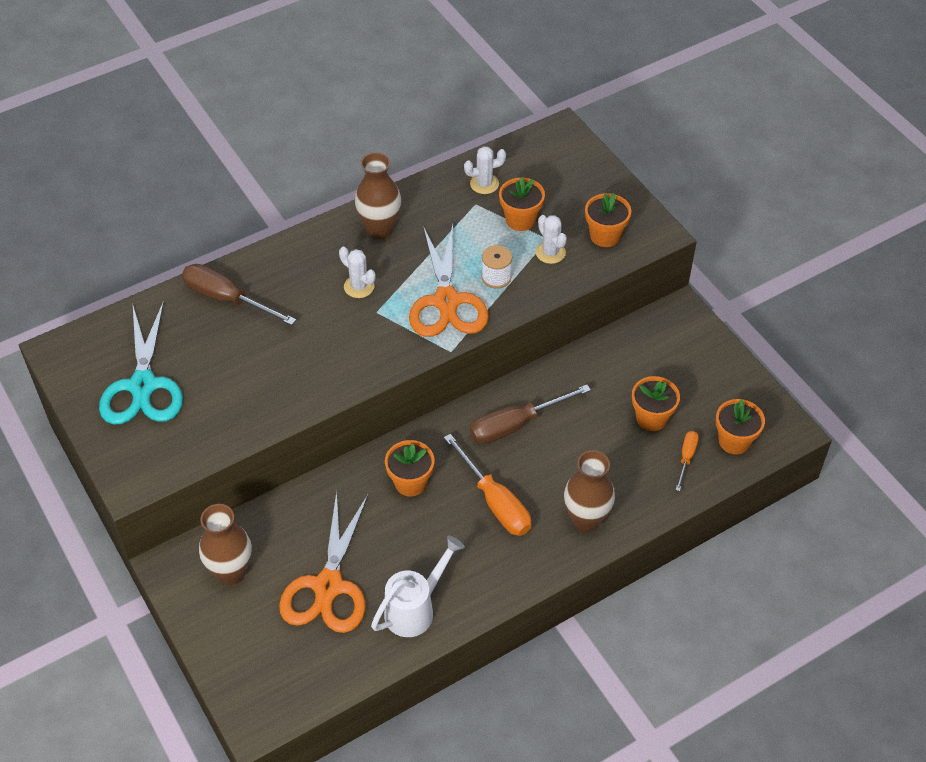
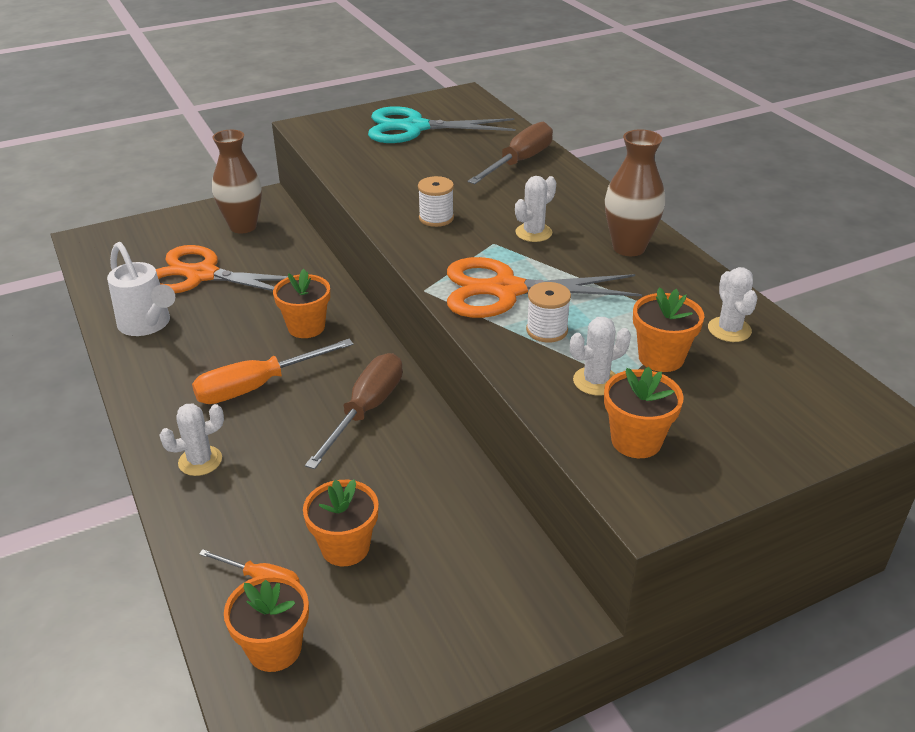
camera: 95 degrees right, 15 degrees down
brown screwdriver [470,385,591,444] -> brown screwdriver turned 45 degrees clockwise [305,353,403,469]
brown vase [564,450,615,532] -> white cactus [159,403,224,476]
none -> white spool [418,176,454,227]

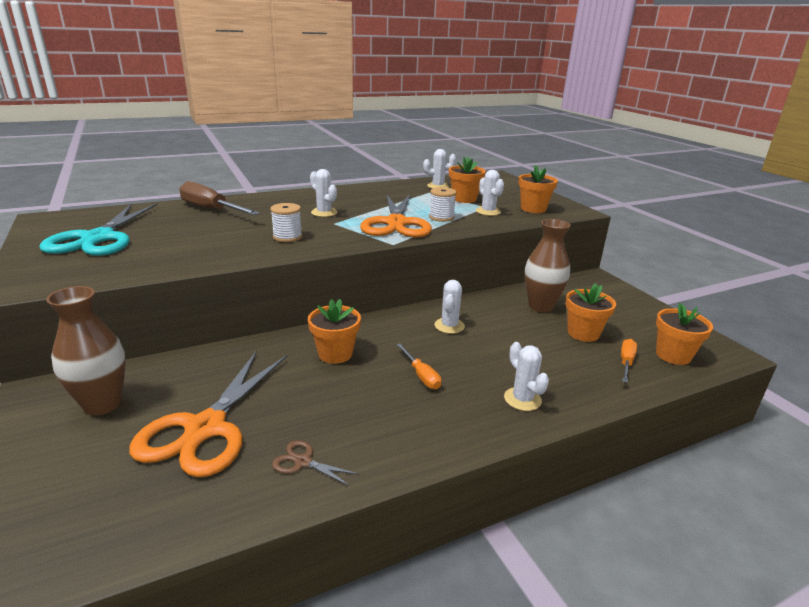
camera: 90 degrees left, 10 degrees down
white watering can [107,242,175,336] -> brown scissors [272,440,360,487]
orange screwdriver [192,339,353,404] -> orange screwdriver [396,344,441,389], size x0.54
brown screwdriver [305,353,403,469] -> white cactus [435,280,465,334]
brown vase [605,130,665,256] -> brown vase moved to [525,219,571,312]

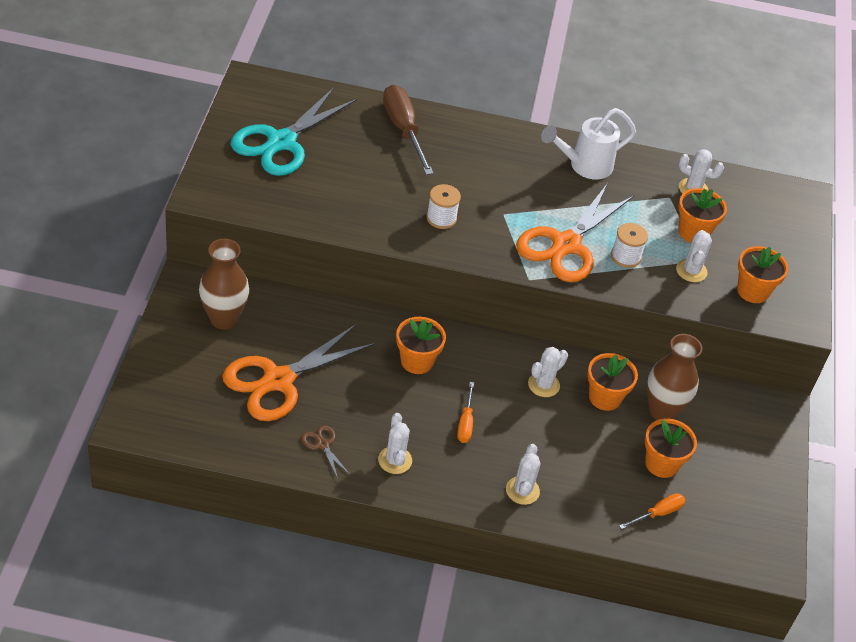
camera: 30 degrees right, 20 degrees up
white cactus [310,169,337,217] -> white cactus moved to [378,413,412,474]
orange flower pot [656,303,713,365] -> orange flower pot moved to [587,353,638,411]
none -> white watering can [541,108,636,180]

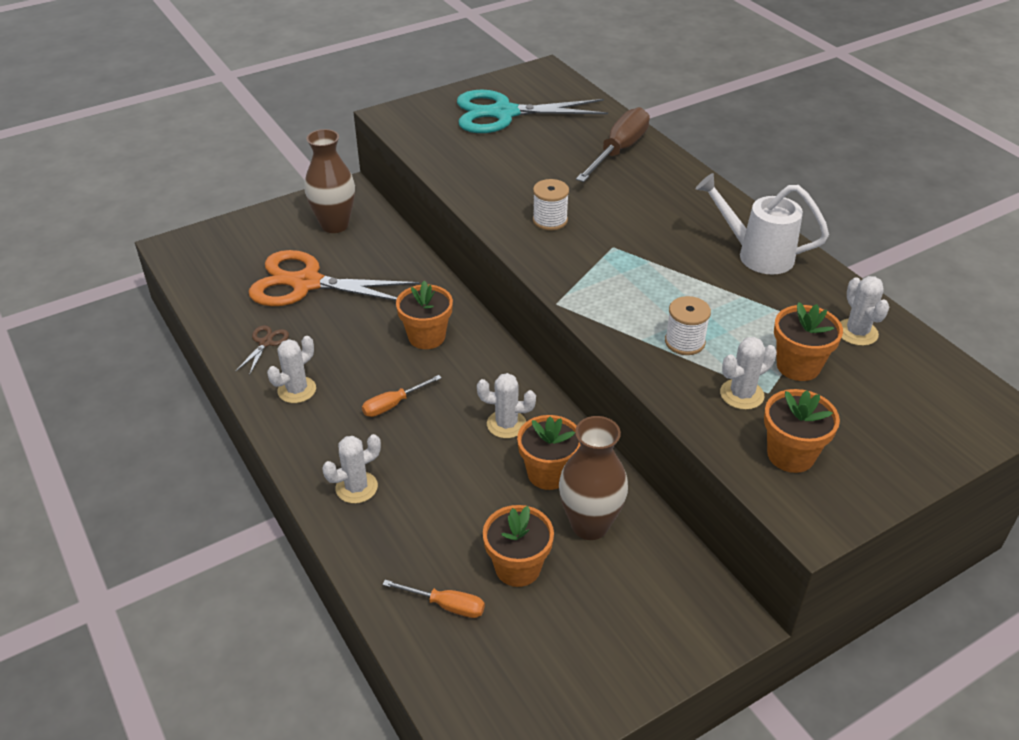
camera: 55 degrees right, 5 degrees down
orange scissors [516,183,634,282] -> none

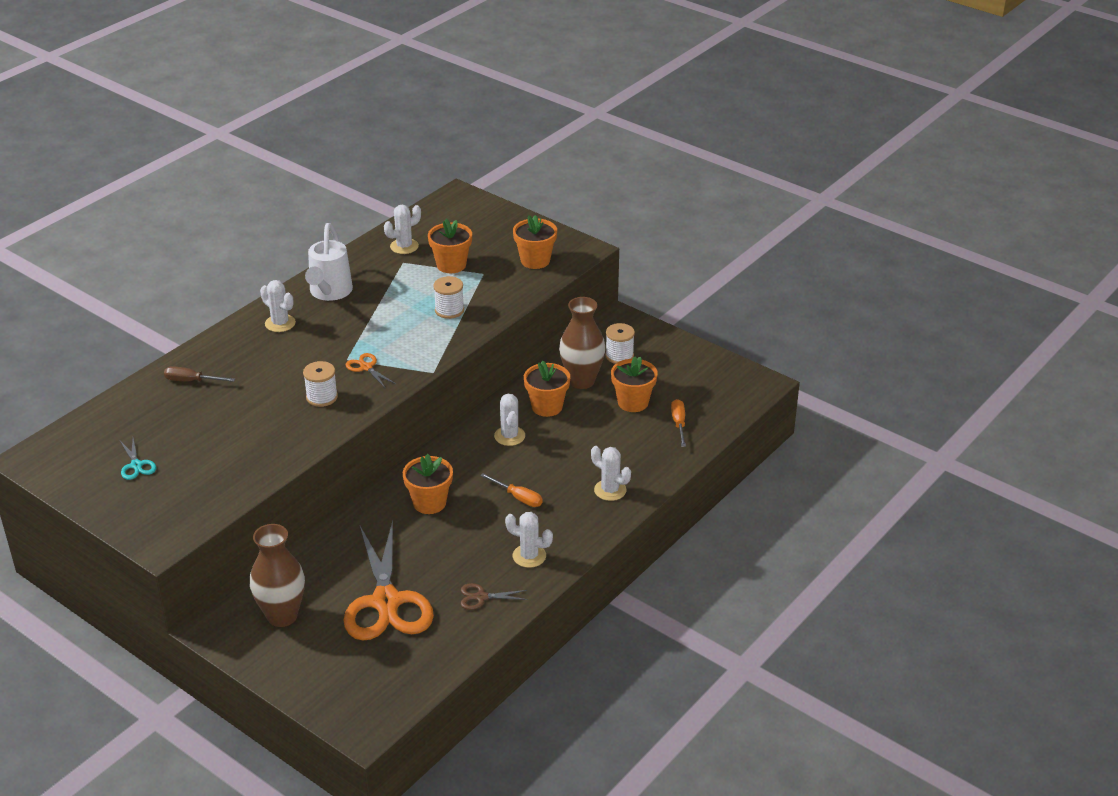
camera: 110 degrees left, 5 degrees down
turquoise scissors [457,90,608,133] -> turquoise scissors [120,439,156,480], size x0.40
brown screwdriver [576,107,650,182] -> brown screwdriver [164,366,235,382], size x0.54
white cactus [720,337,777,410] -> white cactus moved to [260,280,296,332]
none -> orange scissors [346,353,396,388]
none -> white spool [605,323,635,364]

